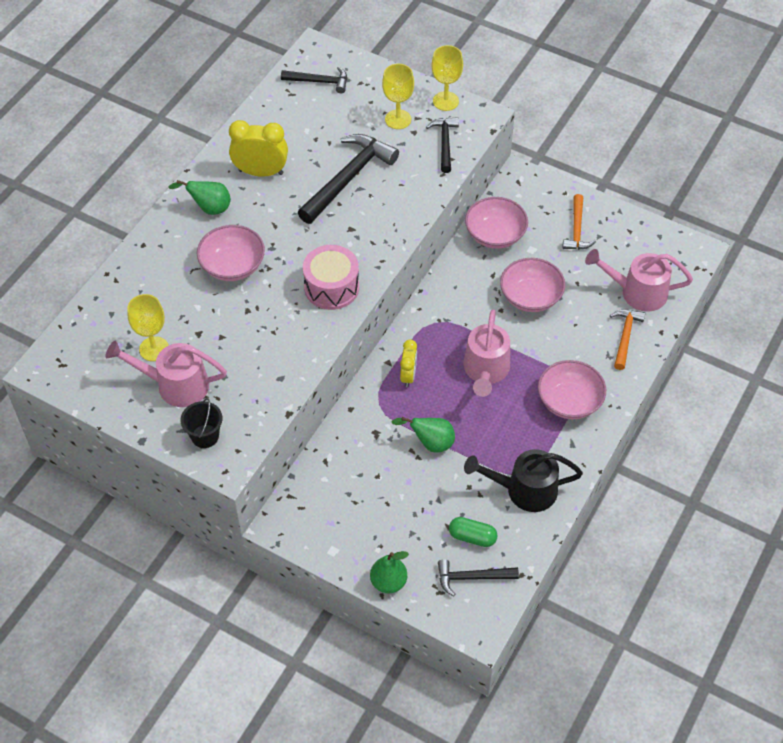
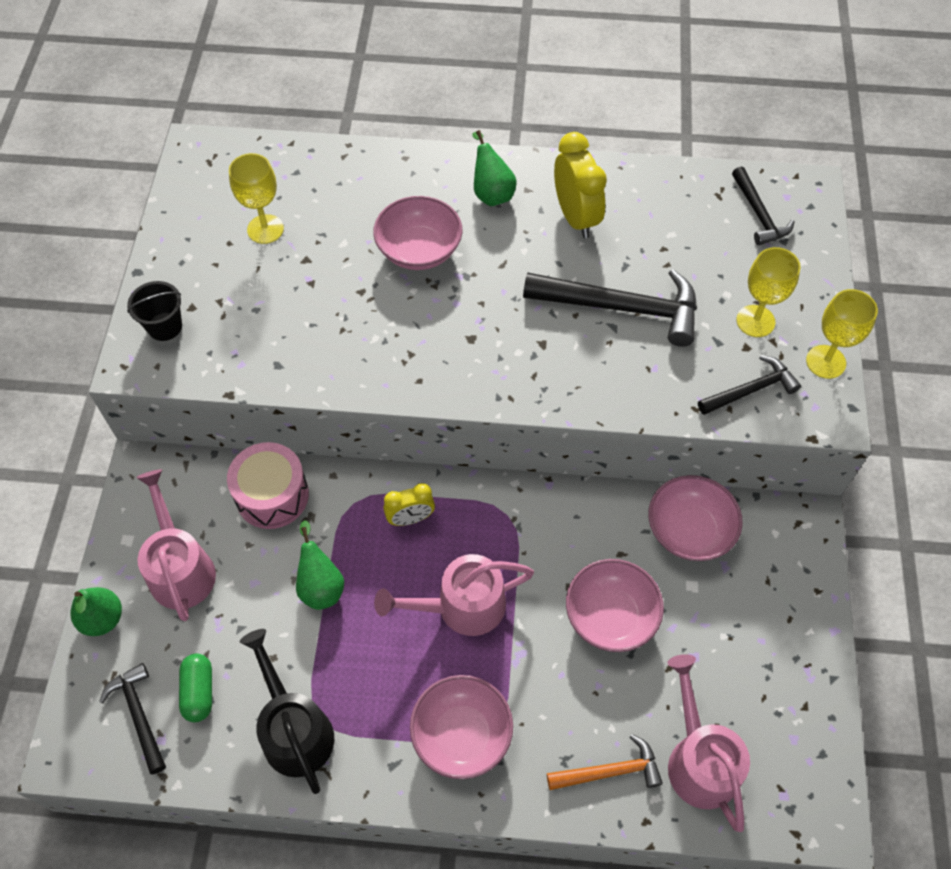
camera: 65 degrees right, 5 degrees up
pink watering can [106,341,227,407] -> pink watering can moved to [136,469,216,621]
pink drum [303,245,359,310] -> pink drum moved to [227,442,309,529]
orange hammer [562,194,596,250] -> none

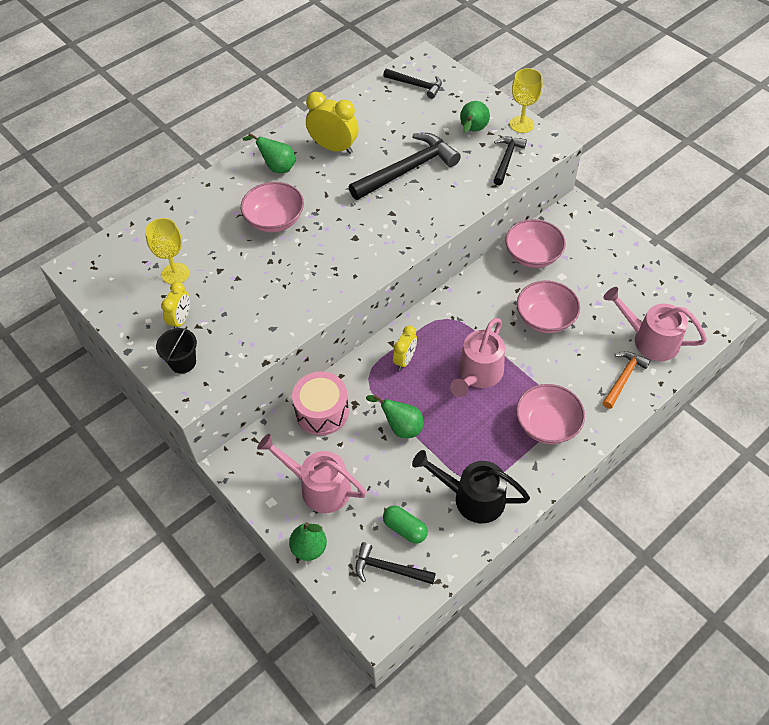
camera: 45 degrees left, 5 degrees down
yellow goblet [736,247,801,337] -> green pear [460,101,490,133]
none -> yellow clock [161,282,190,328]

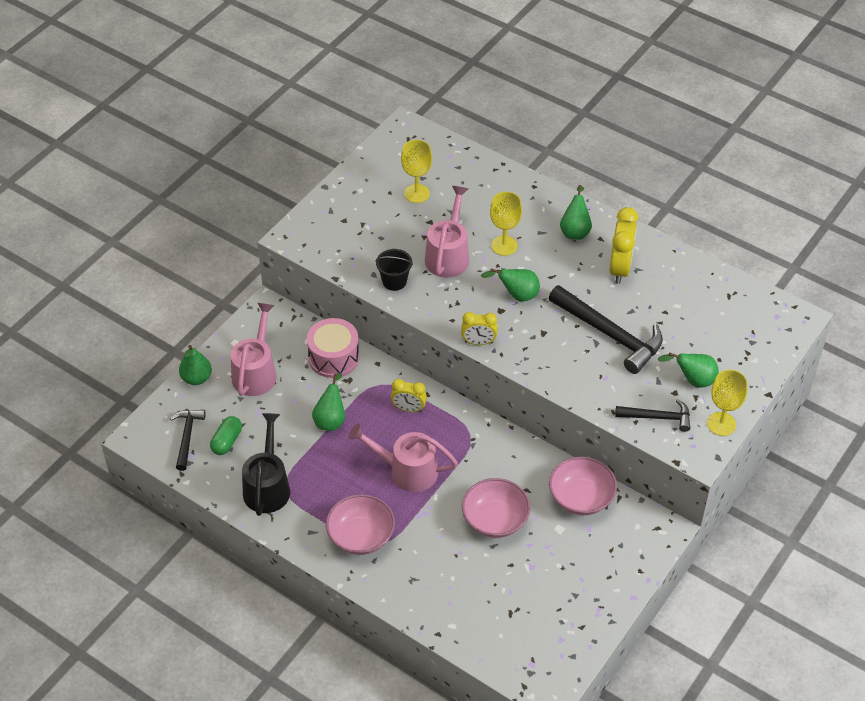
camera: 75 degrees right, 5 degrees down
black bucket [156,326,197,373] -> black bucket moved to [375,249,413,291]
yellow clock [161,282,190,328] -> yellow clock moved to [461,312,498,345]
pink bowl [241,182,304,232] -> yellow goblet [490,192,522,256]
black hammer [383,69,442,99] -> none
pink watering can [603,287,707,361] -> pink watering can moved to [425,186,469,278]
orange hammer [603,351,651,409] -> none
none -> green pear [481,268,540,301]

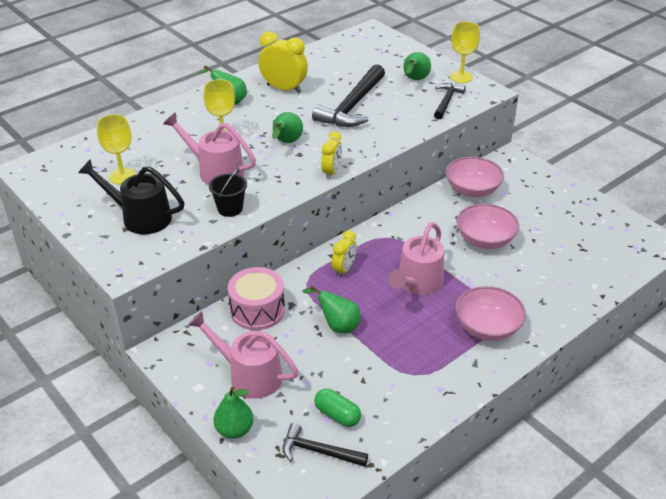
camera: 75 degrees left, 10 degrees down
black watering can [242,413,290,516] -> black watering can moved to [78,159,184,234]
black hammer [549,285,663,374] -> black hammer turned 150 degrees clockwise [312,64,385,127]

